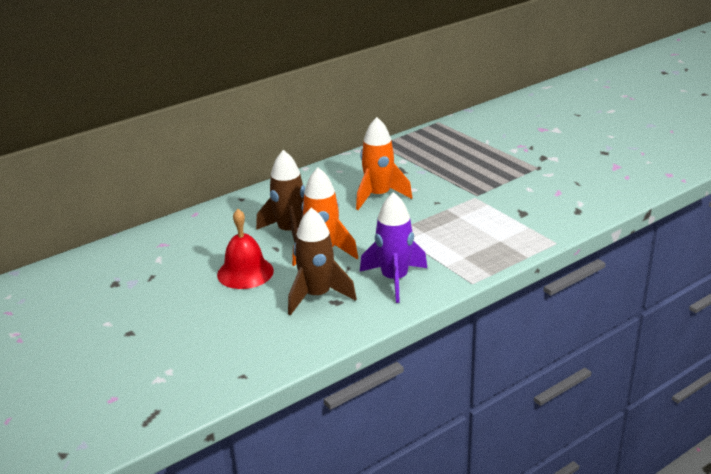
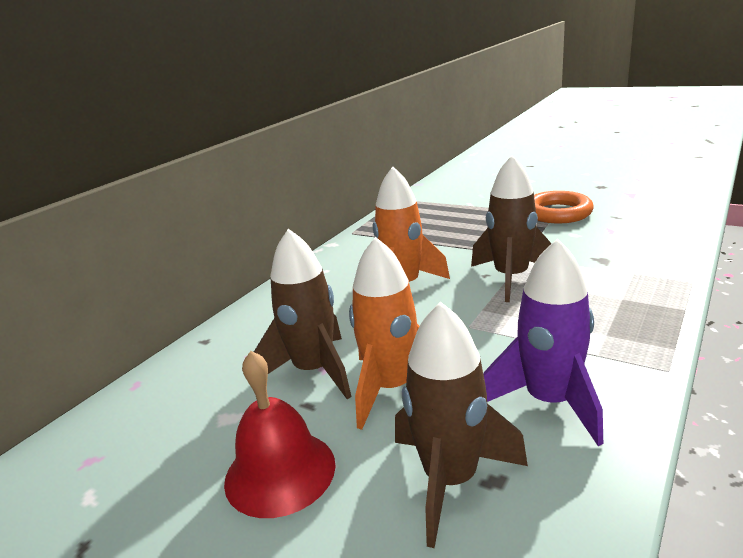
camera: 20 degrees left, 5 degrees down
none -> brown rocket [471,155,552,302]
none -> orange ring [534,191,594,224]

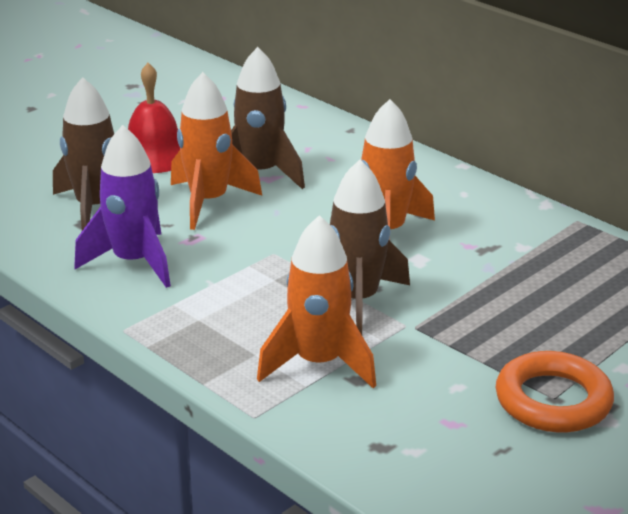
camera: 100 degrees right, 5 degrees up
none -> orange rocket [257,215,376,388]

